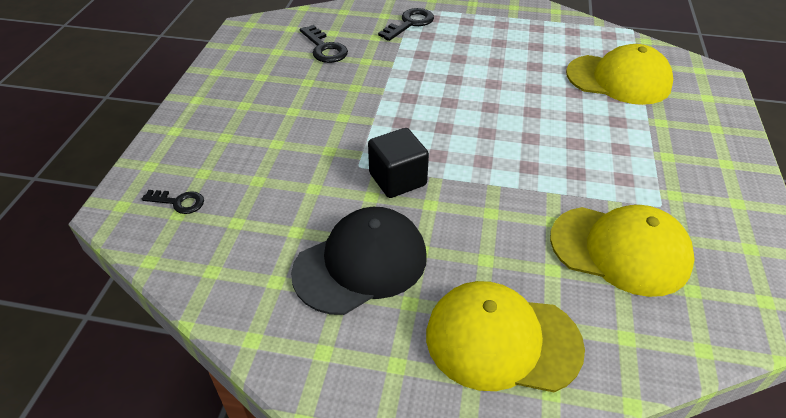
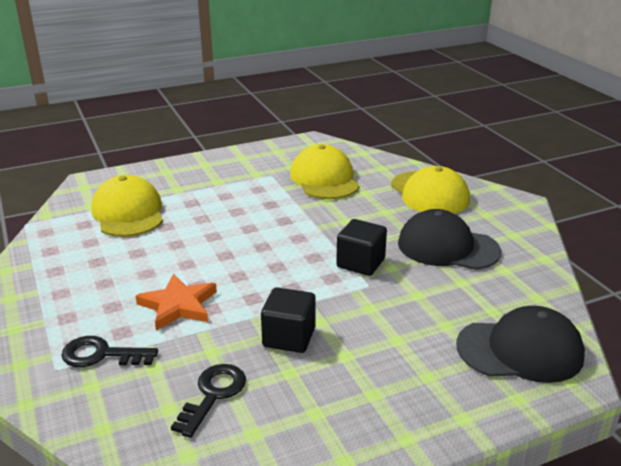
camera: 125 degrees left, 15 degrees down
black key [142,190,204,214] -> black cap [456,306,585,383]
none -> orange star [136,274,217,331]
none -> black cube [261,287,316,353]

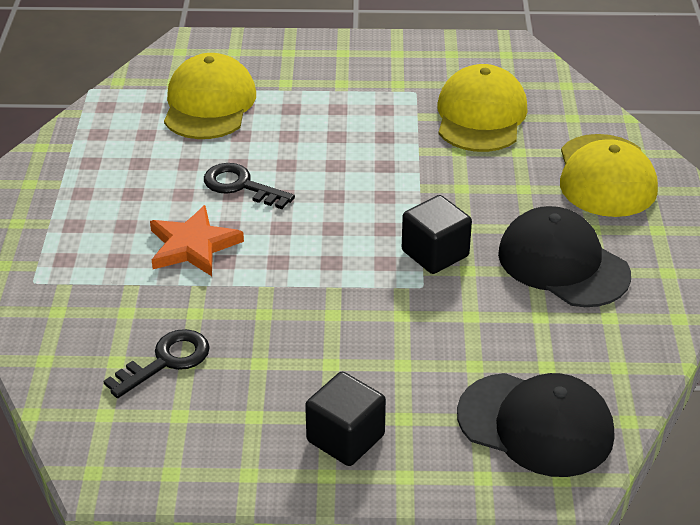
camera: 25 degrees right, 10 degrees up
black key [61,336,158,367] -> black key moved to [204,163,295,209]
black cube [261,287,316,353] -> black cube moved to [305,372,386,466]

